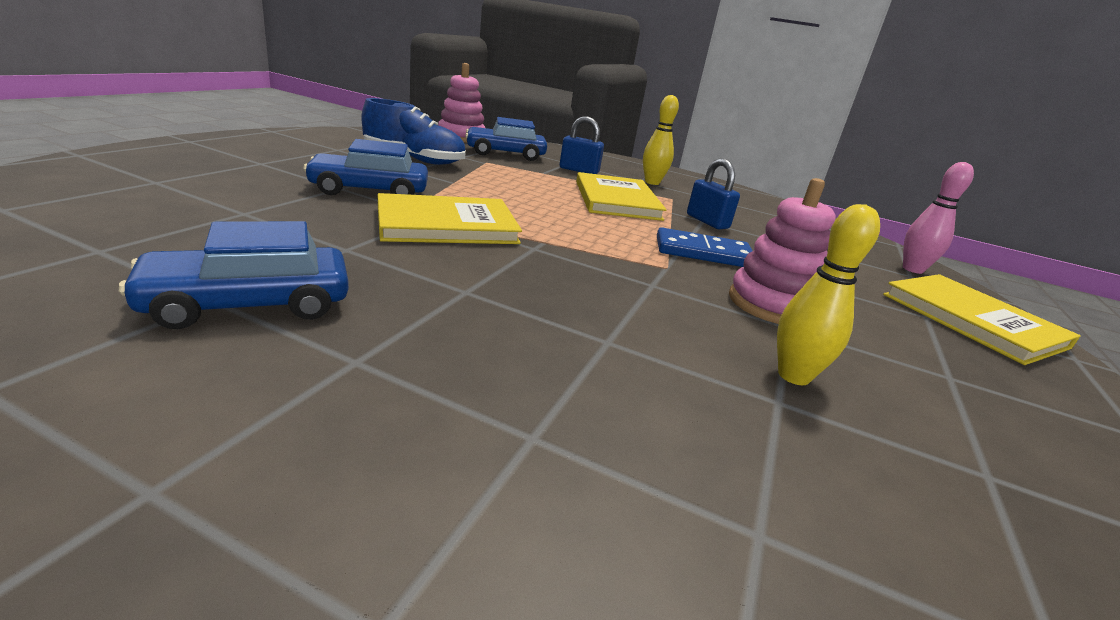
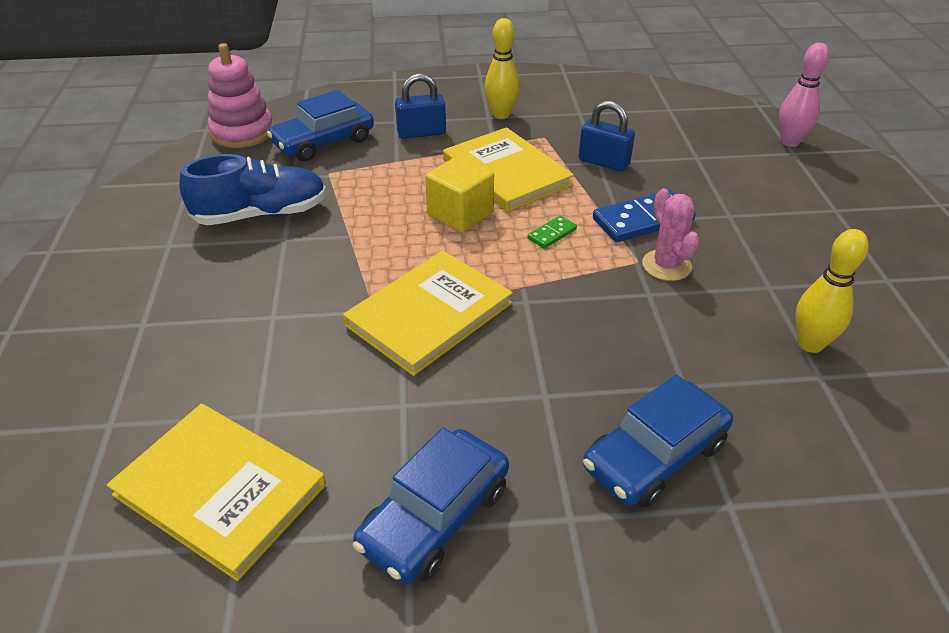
camera: 25 degrees left, 15 degrees up
blue car [303,139,428,195] -> blue car moved to [583,375,733,508]
pink stacking toy [729,178,836,324] -> none
yellow book [883,274,1081,365] -> yellow book moved to [107,404,326,581]
none -> yellow cube [425,156,494,233]
none -> green domino [528,216,577,249]
none -> pink cactus [642,188,700,281]

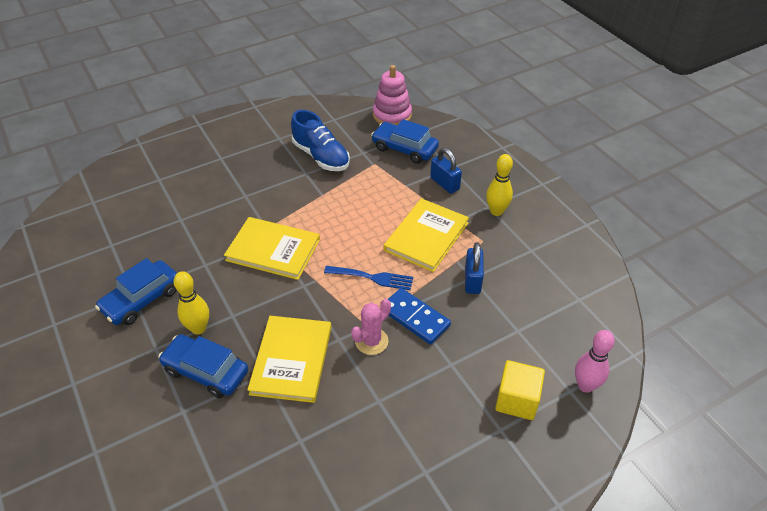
camera: 65 degrees right, 5 degrees up
yellow book [107,404,326,581] -> yellow book moved to [247,316,331,403]
blue car [353,428,509,584] -> blue car turned 60 degrees counterclockwise [95,258,177,325]
yellow cube [425,156,494,233] -> yellow cube moved to [495,360,545,420]
green domino [528,216,577,249] -> blue fork [324,266,413,290]
yellow bowling pin [795,229,869,353] -> yellow bowling pin moved to [174,271,209,335]

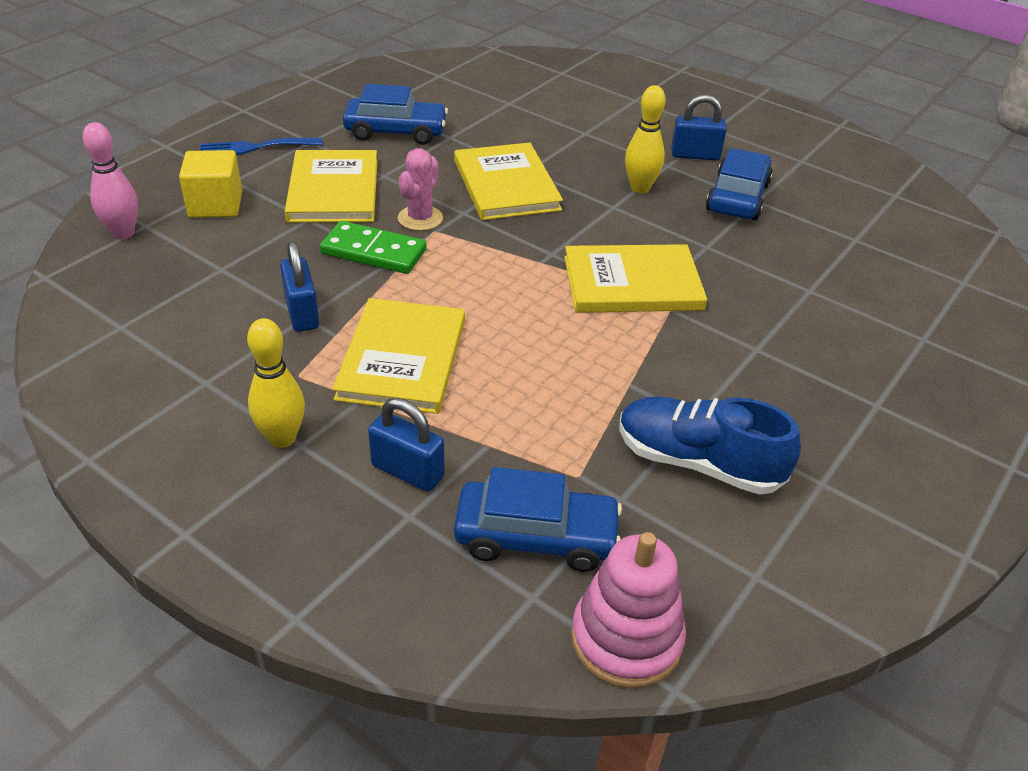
camera: 155 degrees right, 5 degrees down
blue car [158,334,248,398] -> blue car moved to [343,84,448,145]
blue fork [324,266,413,290] -> blue fork moved to [200,138,322,155]
blue domino [388,288,451,344] -> green domino [320,221,427,274]
none -> yellow book [285,150,377,223]
none -> blue padlock [671,94,727,160]

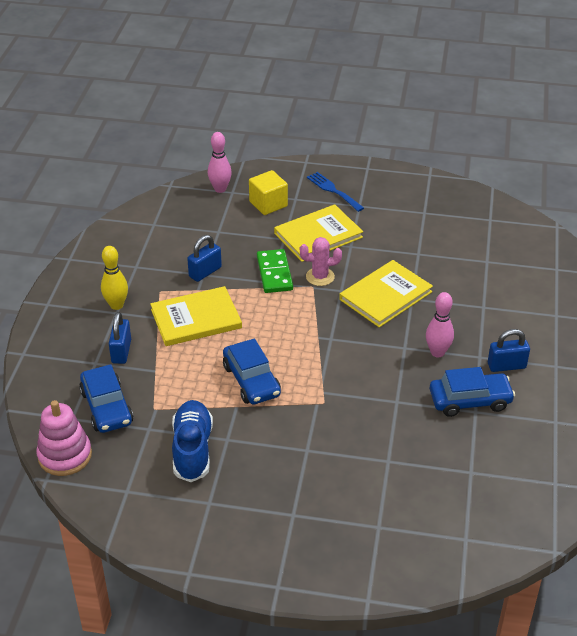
camera: 65 degrees right, 0 degrees up
blue car [343,84,448,145] -> blue car moved to [223,338,281,405]
yellow book [564,244,707,313] -> none
yellow bowling pin [625,85,666,193] -> pink bowling pin [426,292,454,357]
blue padlock [671,94,727,160] -> blue padlock turned 75 degrees counterclockwise [488,329,530,372]

